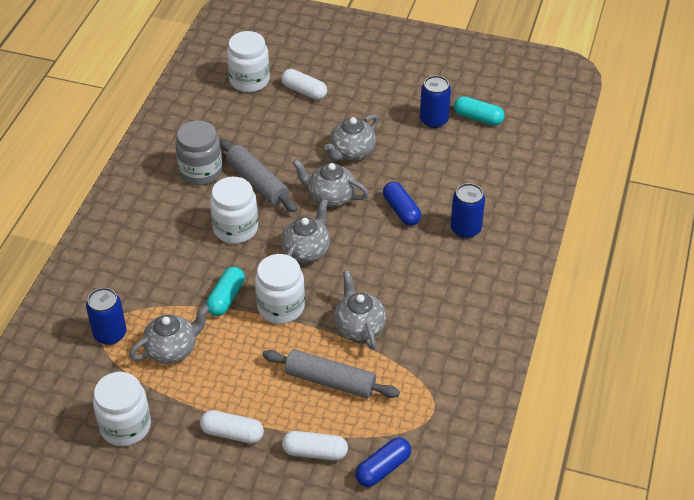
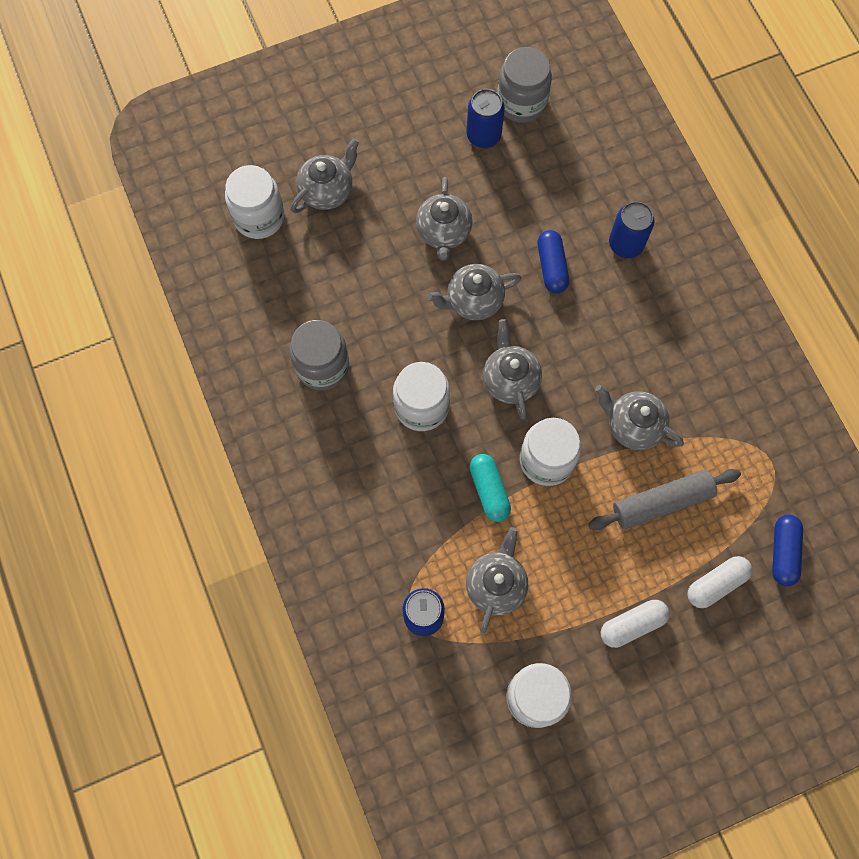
camera: 40 degrees left, 25 degrees up
grey rolling pin [220,139,297,212] -> none
white capsule [281,69,327,100] -> grey teapot [290,138,359,213]
blue capsule [383,182,421,226] -> blue capsule turned 60 degrees clockwise [537,230,569,293]
turquoise capsule [454,96,505,126] -> grey jar [498,47,552,123]

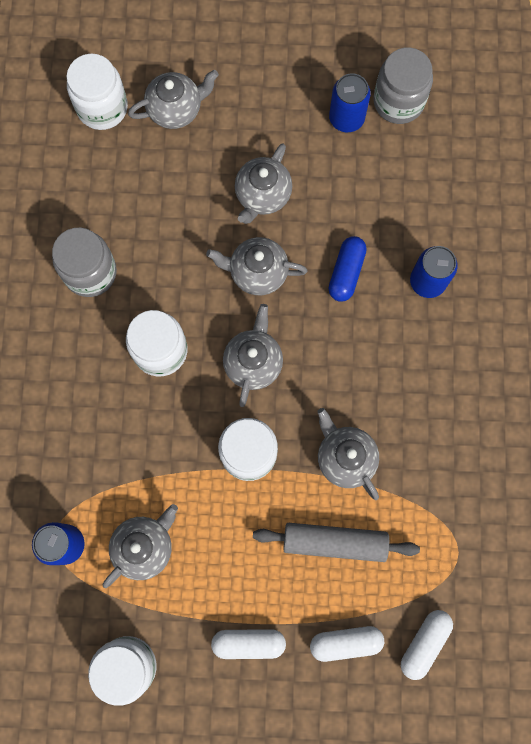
camera: 25 degrees right, 5 degrees up
turquoise capsule [470,454,511,522] -> none
blue capsule [772,515,803,586] -> white capsule [401,610,453,680]

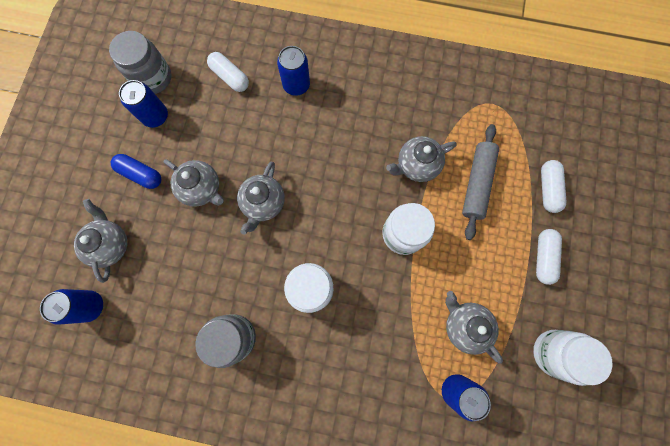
camera: 80 degrees left, 0 degrees up
white jar [66,54,128,130] -> blue can [40,289,103,325]
grey teapot [223,304,283,407] -> none
blue capsule [329,236,367,302] -> blue capsule moved to [111,154,161,189]
white capsule [401,610,453,680] -> white capsule moved to [207,52,249,92]

